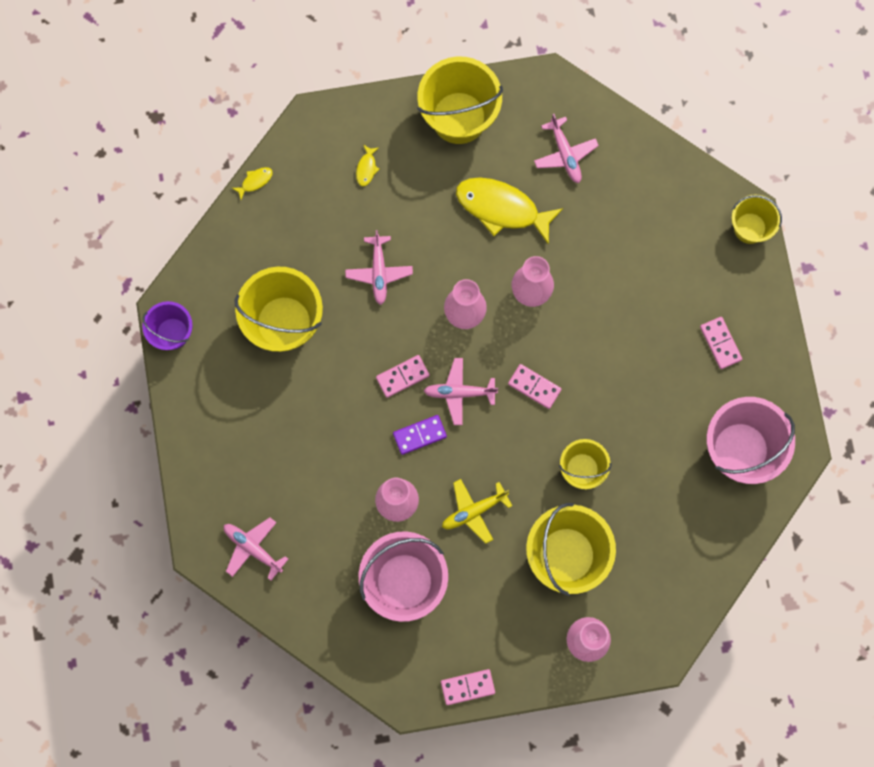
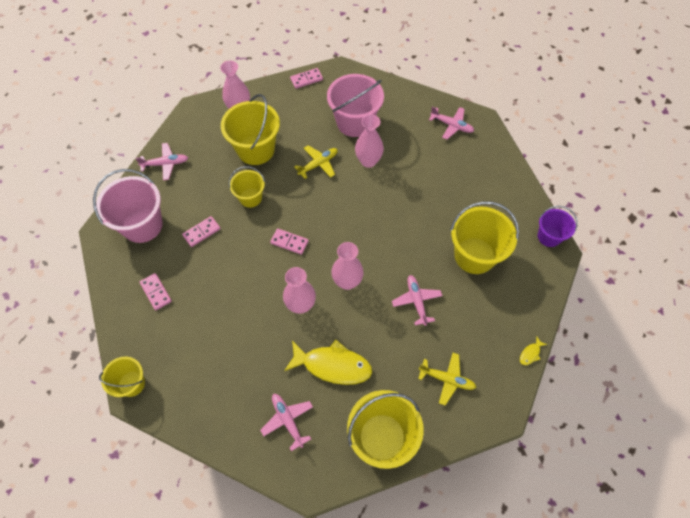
camera: 170 degrees right, 15 degrees down
yellow fish [356,145,379,186] -> yellow plane [418,353,476,405]
pink domino [376,355,430,398] -> pink domino moved to [182,216,221,247]
purple domino [393,415,447,455] -> none
pink plane [424,358,498,425] -> pink plane moved to [135,143,188,180]

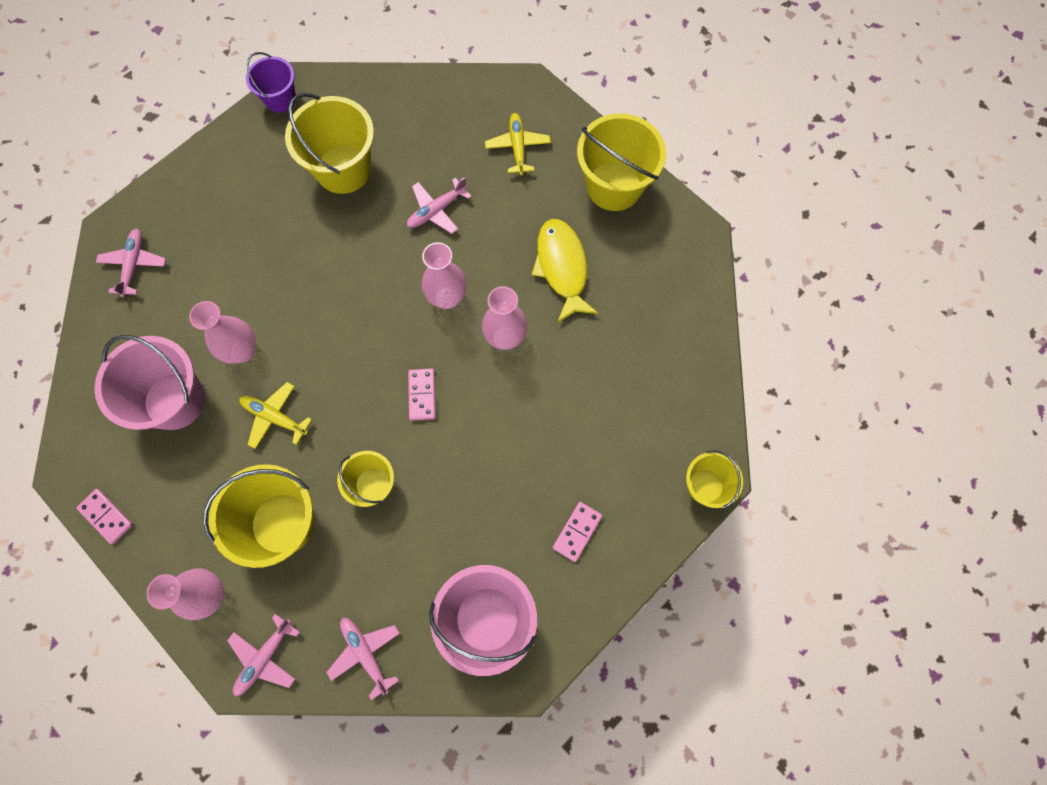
camera: 115 degrees left, 10 degrees up
pink domino [182,216,221,247] -> none
pink plane [260,394,313,451] -> pink plane moved to [227,614,300,696]
yellow fish [520,336,547,365] -> none

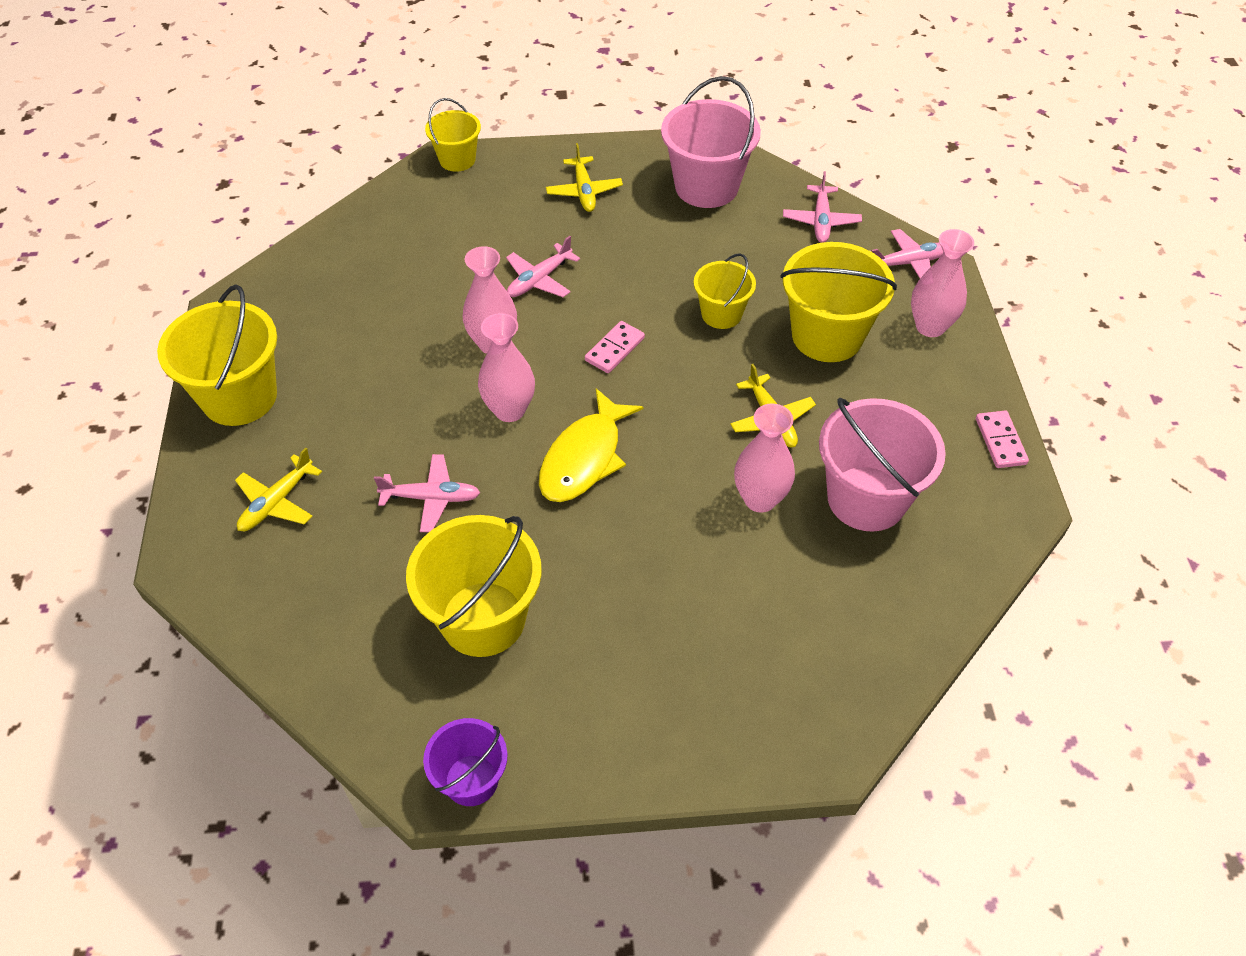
camera: 140 degrees left, 20 degrees down
pink plane [96,228,166,297] -> pink plane moved to [506,236,580,297]
yellow fish [532,219,598,323] -> yellow fish moved to [539,388,643,502]
pink domino [552,502,602,562] -> yellow plane [546,143,623,212]

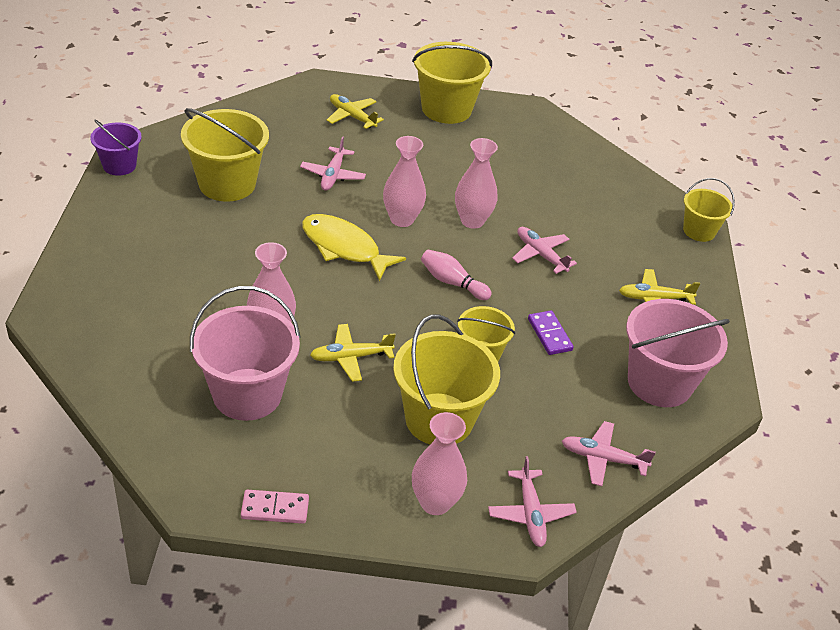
camera: 95 degrees right, 10 degrees down
pink domino [585,321,645,373] -> pink bowling pin [421,250,492,300]
none -> purple domino [528,310,574,355]

